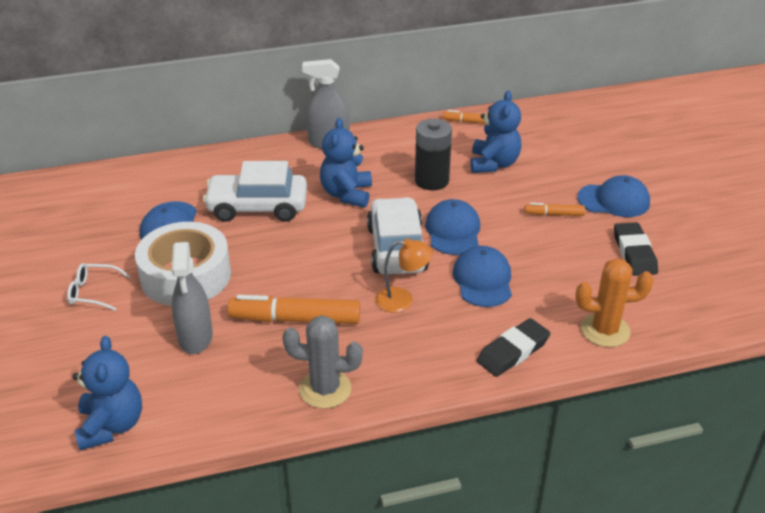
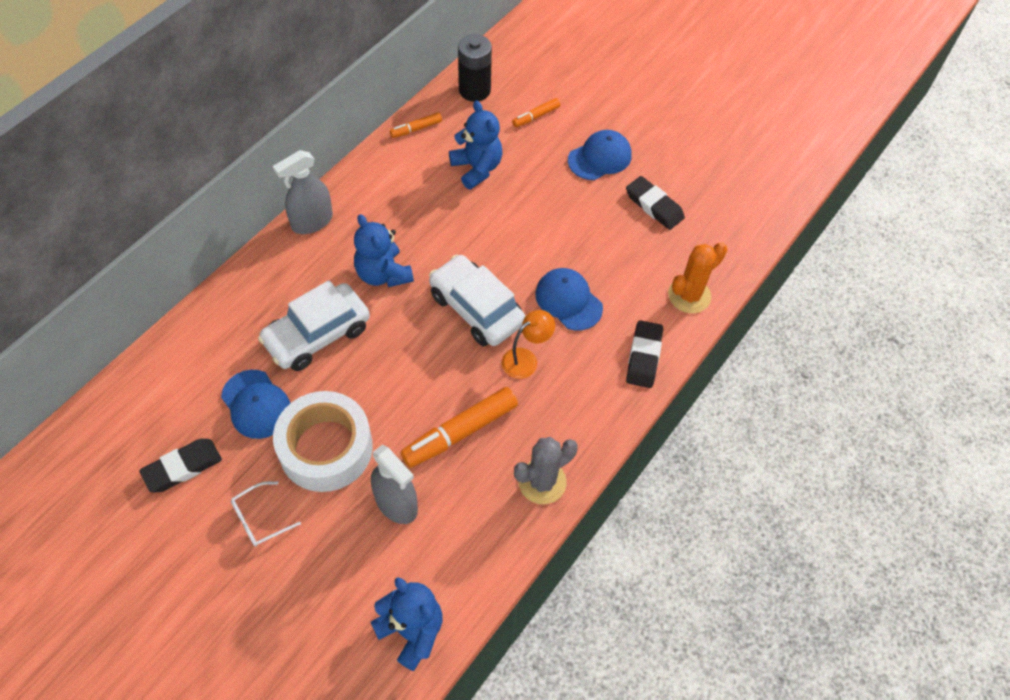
camera: 40 degrees left, 20 degrees up
black battery [415,119,452,190] -> black battery moved to [458,34,492,102]
blue cap [425,199,480,255] -> none
orange marker [524,203,585,216] -> orange marker moved to [512,98,560,127]
none -> black eraser [139,439,222,492]

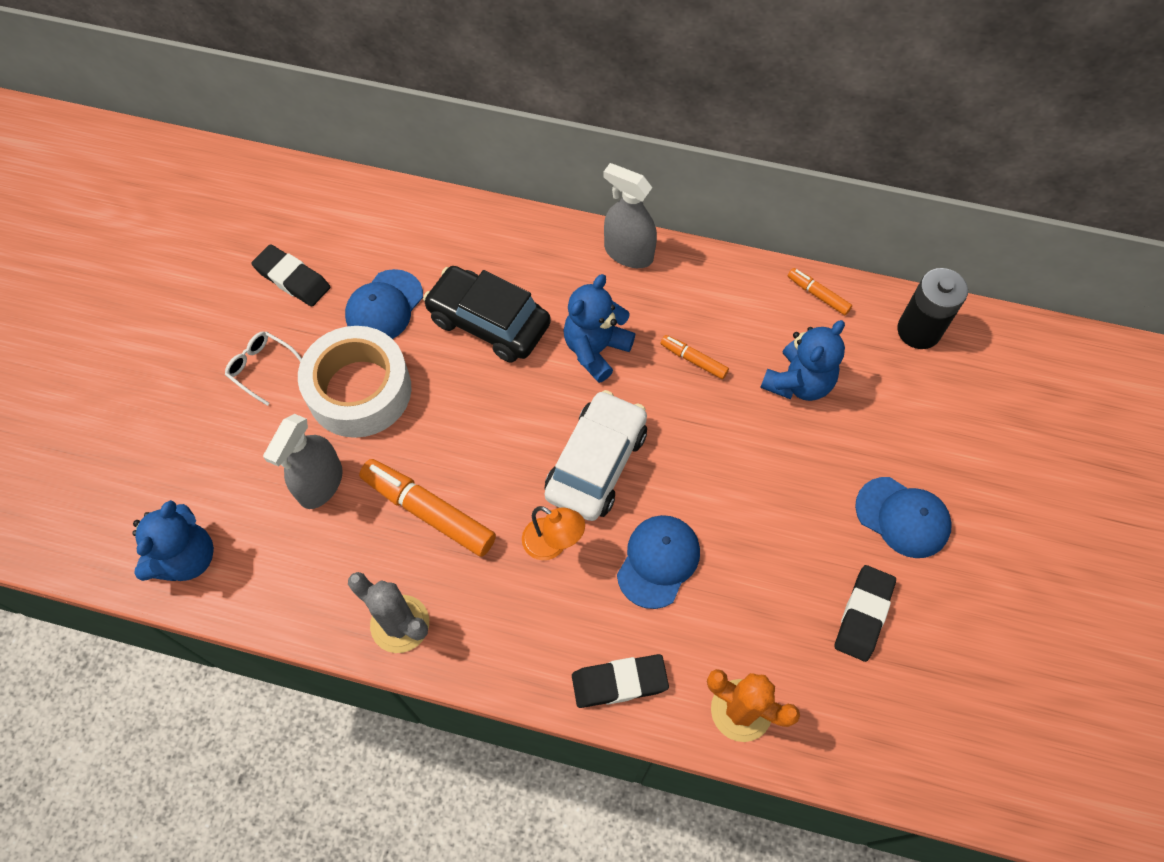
camera: 70 degrees right, 5 degrees up
white car [258,280,370,371] -> black car [423,266,551,363]
orange marker [512,98,560,127] -> orange marker moved to [661,335,729,379]

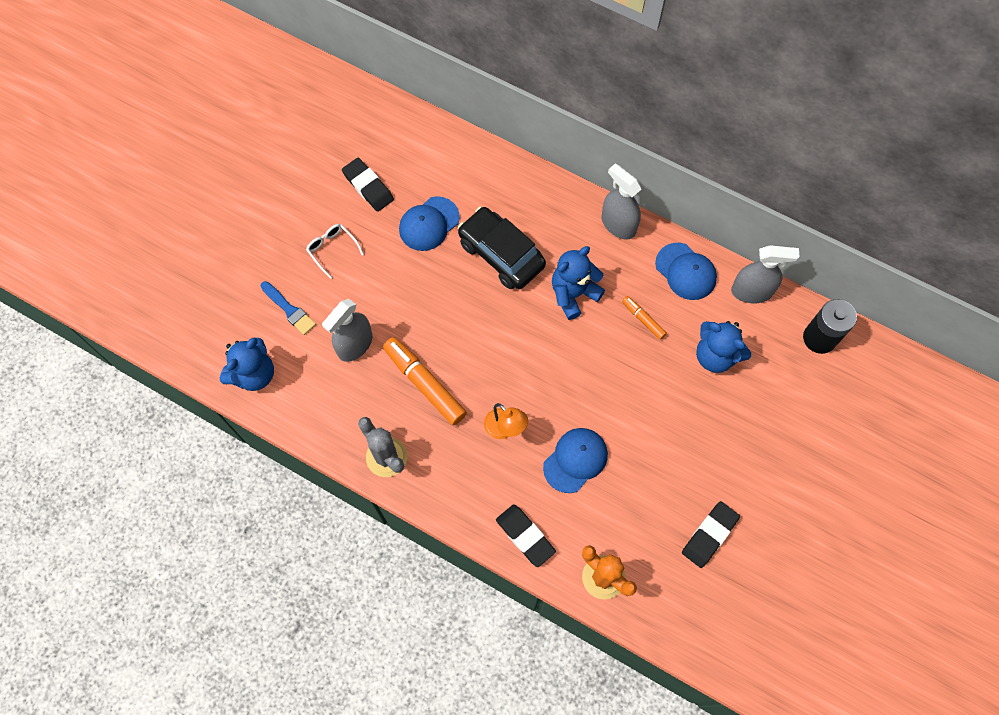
camera: 15 degrees right, 5 degrees up
white tape [298,326,411,438] -> none
white car [544,390,647,521] -> none
black eraser [572,654,669,708] -> black eraser turned 45 degrees clockwise [496,504,556,567]
blue teddy bear [760,320,845,401] -> blue teddy bear turned 75 degrees clockwise [696,321,751,373]
orange marker [788,268,852,315] -> grey spray bottle [731,245,799,303]
blue cap [855,477,952,558] -> blue cap moved to [655,243,717,300]
none -> blue brush [261,281,316,335]

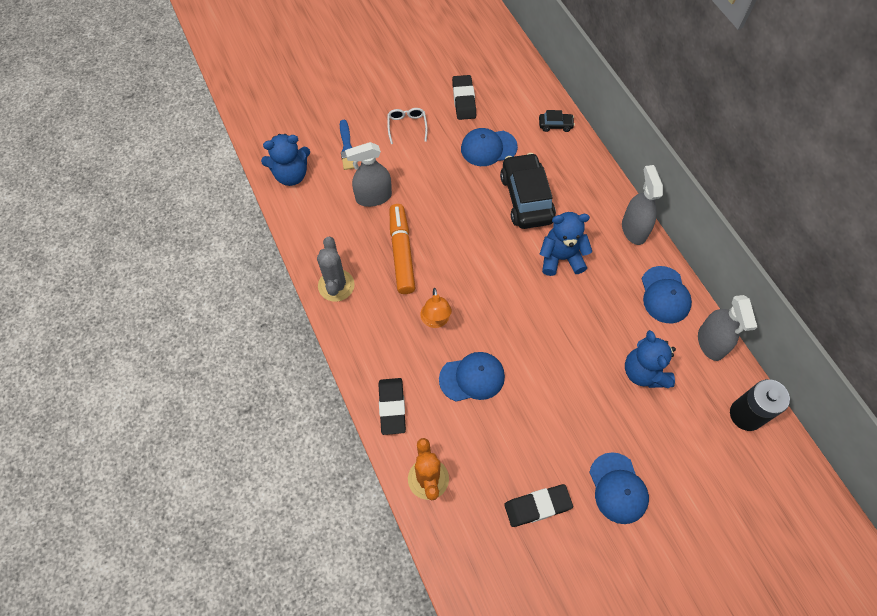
camera: 35 degrees right, 5 degrees down
orange marker [622,296,667,340] -> none
grey spray bottle [731,245,799,303] -> grey spray bottle turned 45 degrees clockwise [698,295,757,361]
none -> black car [539,110,575,132]
none -> blue cap [589,452,649,524]

